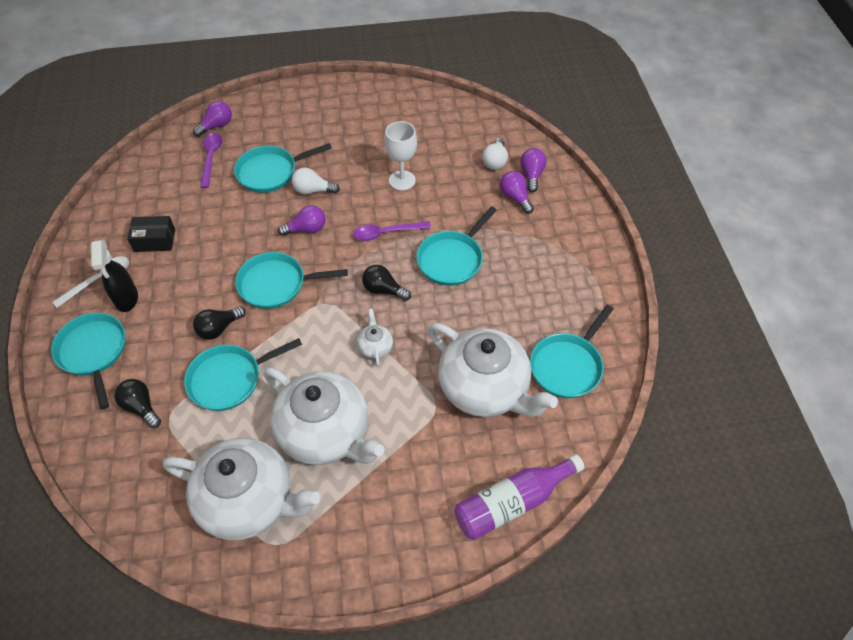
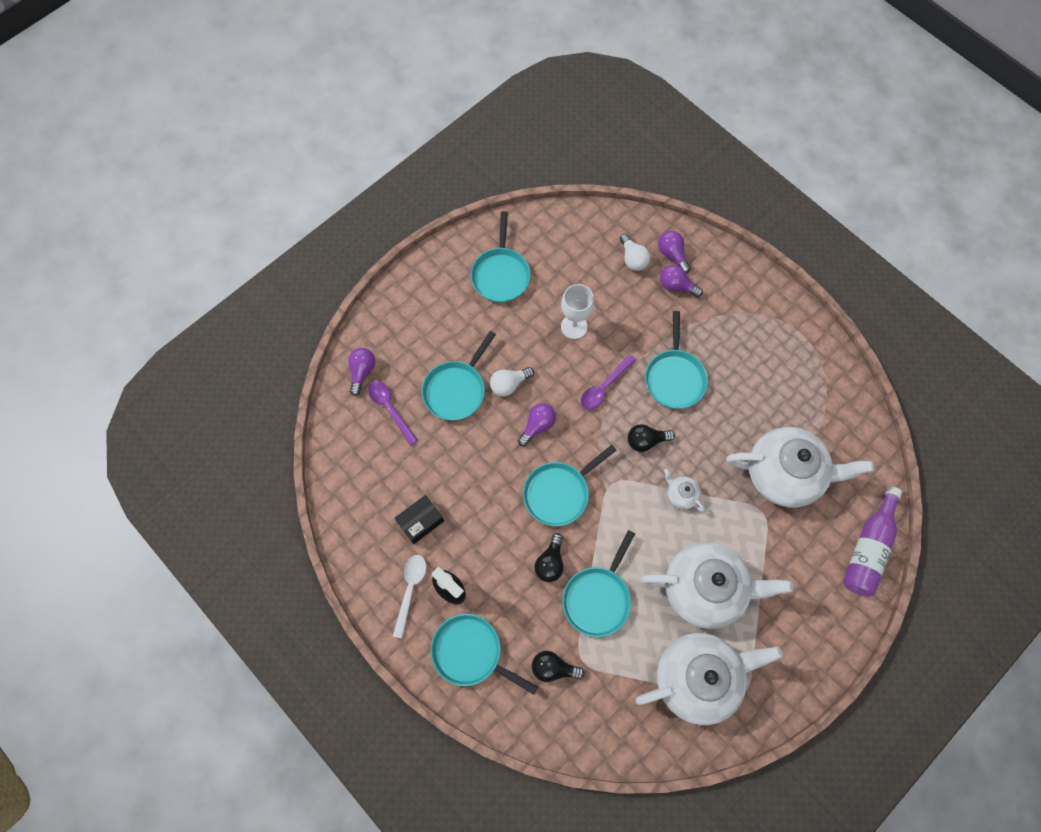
camera: 35 degrees left, 15 degrees up
turquoise pan [530,305,614,398] -> turquoise pan moved to [471,211,531,303]

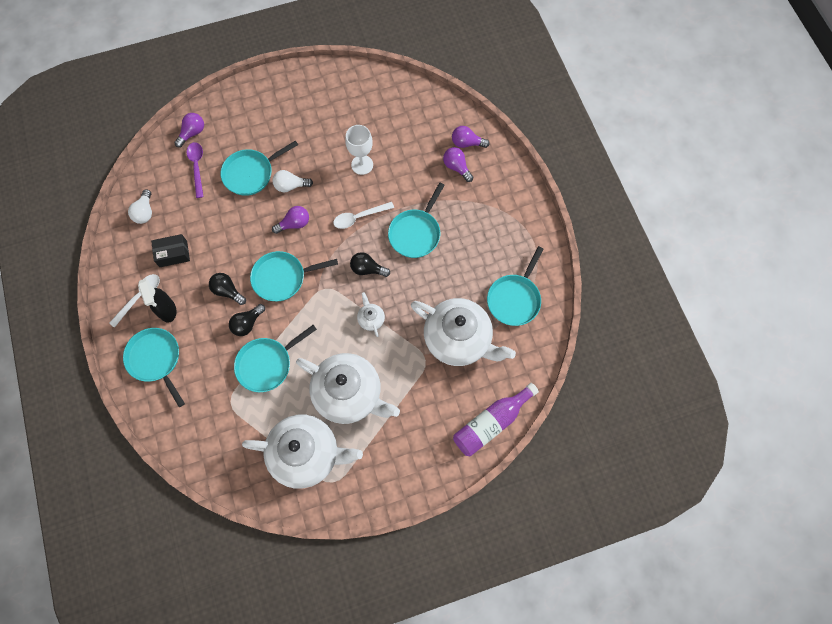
camera: 25 degrees right, 0 degrees up
turquoise pan [471,211,531,303] -> turquoise pan moved to [487,246,543,326]
black light bulb [532,651,585,682] -> black light bulb moved to [209,273,246,305]
purple spoon [581,354,636,410] -> white spoon [333,202,394,229]
white light bulb [620,234,650,271] -> white light bulb moved to [128,189,152,224]
purple light bulb [658,231,691,273] -> purple light bulb turned 75 degrees counterclockwise [452,126,489,148]

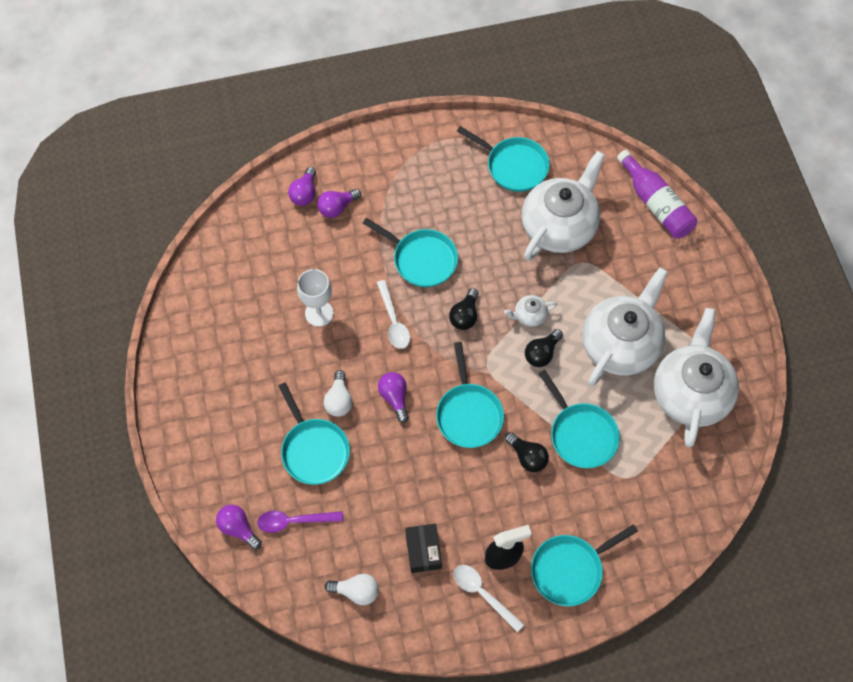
camera: 85 degrees left, 5 degrees down
black light bulb [209,273,246,305] -> black light bulb moved to [525,329,563,367]

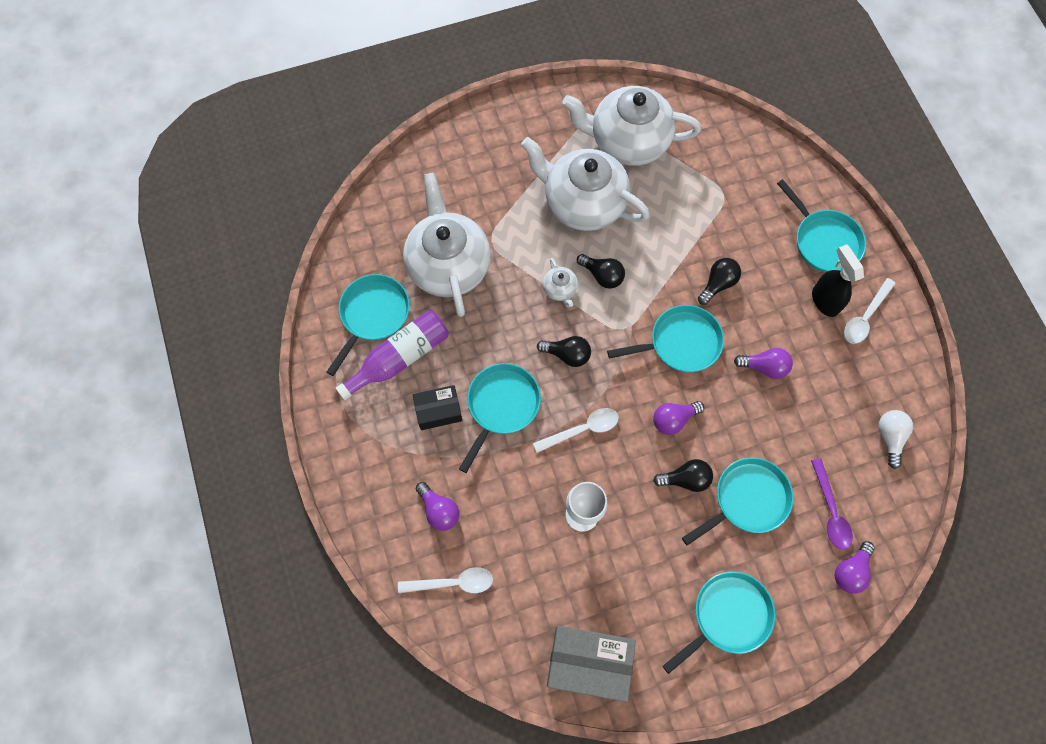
camera: 95 degrees left, 5 degrees up
purple light bulb [288,167,316,206] -> purple light bulb moved to [734,348,793,379]
white light bulb [324,370,353,417] -> black light bulb [653,459,713,492]
black box [405,524,442,573] -> black box moved to [413,385,462,430]
white teapot [522,151,605,261] -> white teapot turned 45 degrees clockwise [403,173,491,317]
turquoise pan [538,370,620,468] -> turquoise pan moved to [663,571,775,674]
purple bottle [617,150,697,239] -> purple bottle moved to [336,310,449,400]
none -> white spoon [398,567,493,593]
none -> grey box [547,626,636,702]

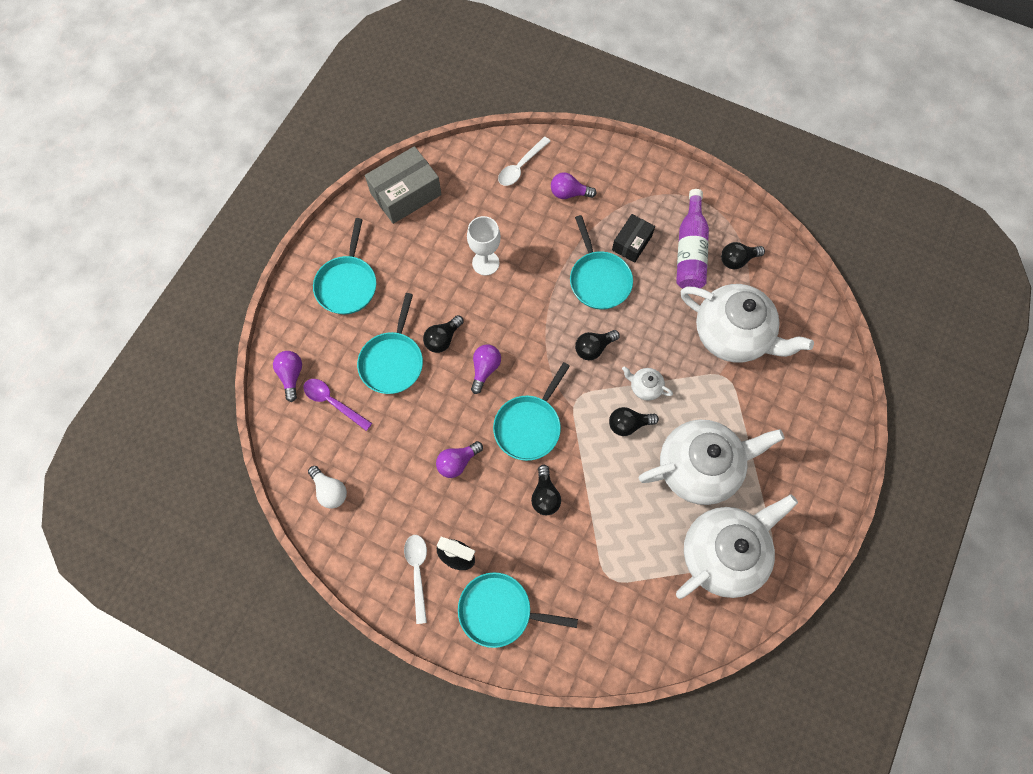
camera: 135 degrees right, 0 degrees up
turquoise pan [327,274,410,376] -> black light bulb [721,242,765,269]
white spoon [533,408,619,453] -> none

